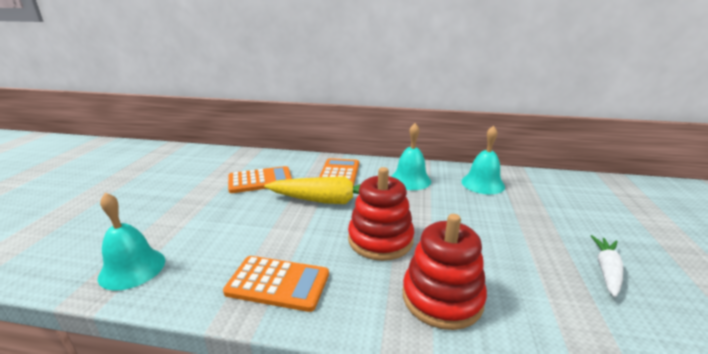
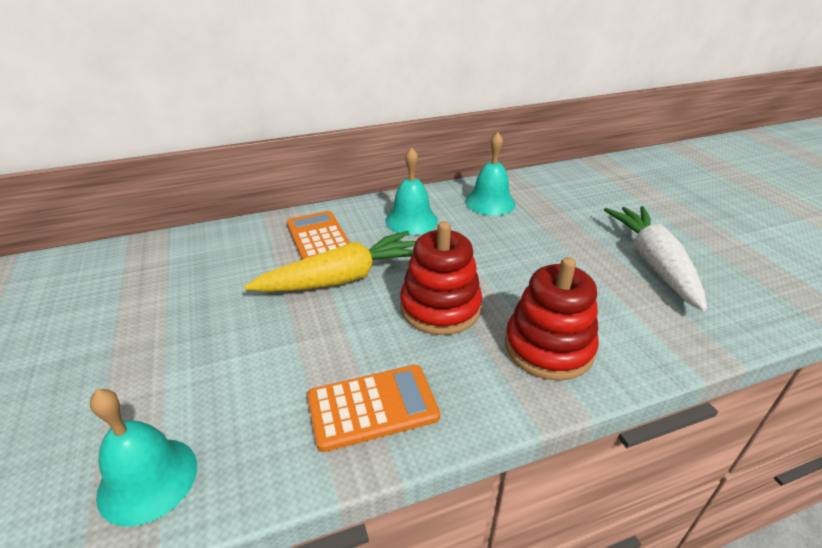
camera: 30 degrees left, 10 degrees up
orange calculator [228,166,292,193] -> none
white carrot [591,235,623,297] -> white carrot [604,206,707,311], size x1.83

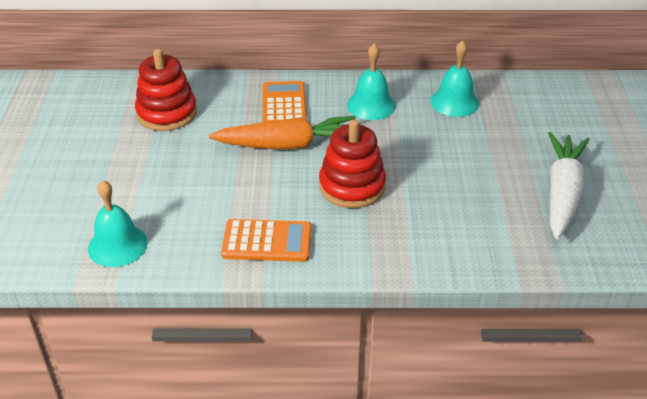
camera: 20 degrees right, 5 degrees up
yellow carrot [245,231,416,292] -> orange carrot [209,116,356,150]
red stacking toy [505,257,599,381] -> red stacking toy moved to [135,49,197,131]

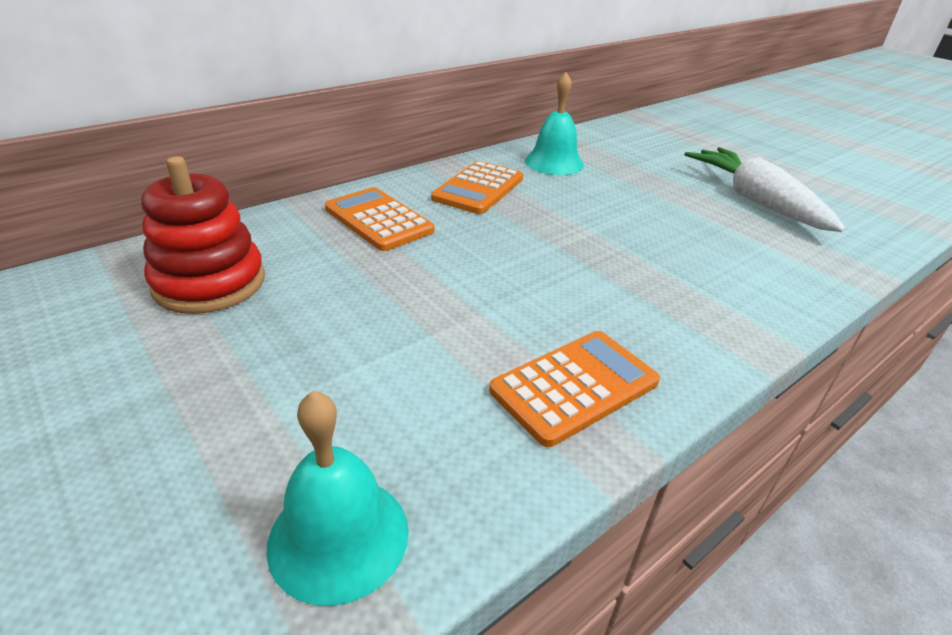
camera: 40 degrees left, 5 degrees down
orange carrot [209,116,356,150] -> none
red stacking toy [319,119,386,208] -> none
turquoise bell [347,43,396,120] -> orange calculator [431,161,523,214]

